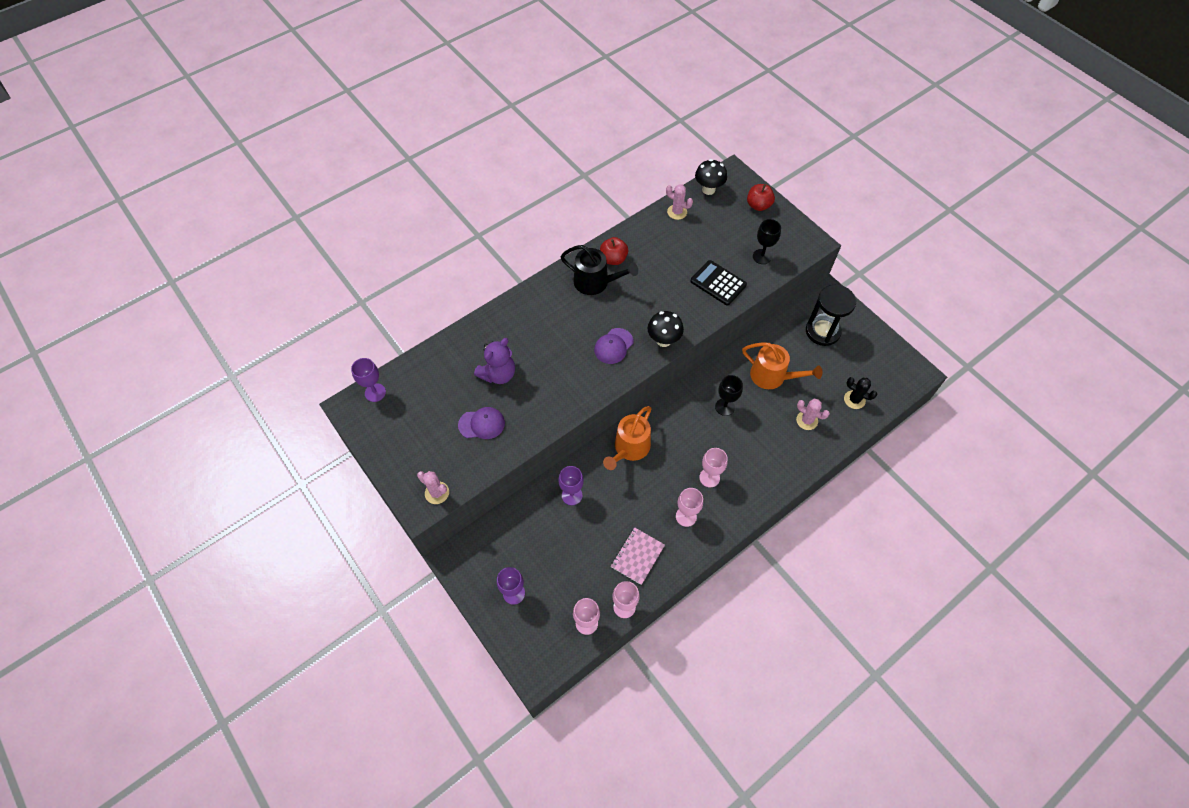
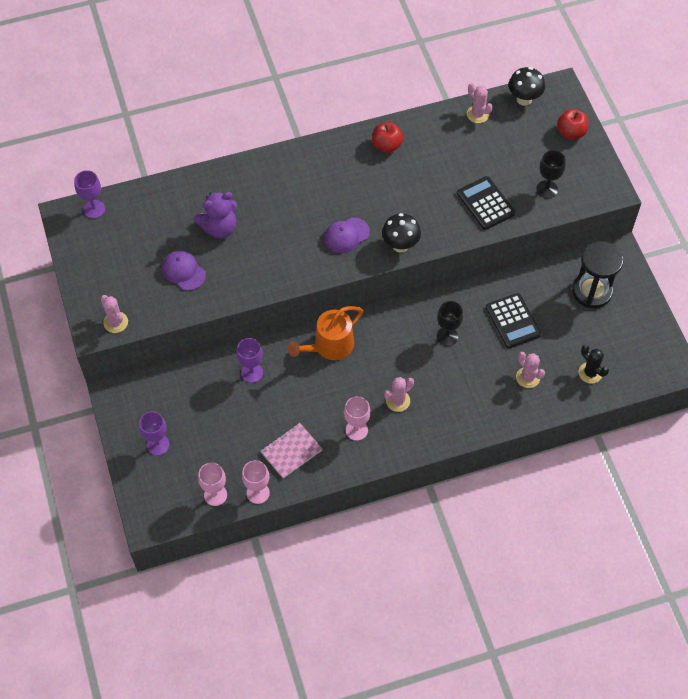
camera: 20 degrees right, 0 degrees up
purple cap [458,407,505,439] -> purple cap turned 150 degrees counterclockwise [162,250,206,291]
black watering can [561,245,638,295] -> none
pink goblet [699,448,728,487] -> pink cactus [384,377,414,412]
orange watering can [742,342,822,389] -> black calculator [486,293,541,348]

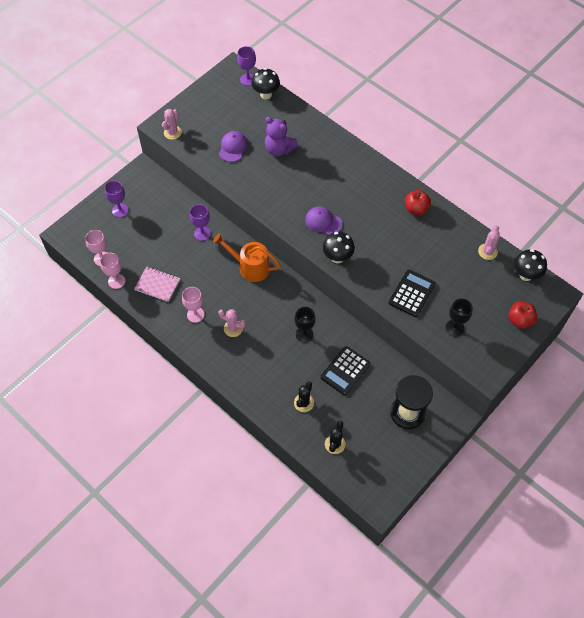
camera: 60 degrees right, 0 degrees up
pink cactus [516,352,545,388] -> black cactus [294,381,314,412]
none -> black mushroom [251,68,280,99]

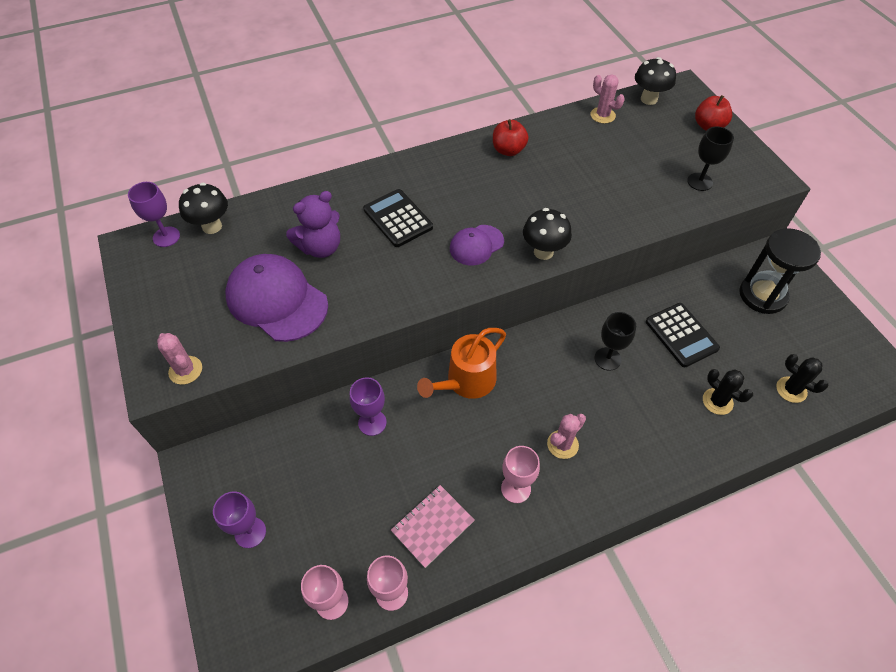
camera: 65 degrees left, 5 degrees down
purple cap [219,131,248,162] -> purple cap [225,254,328,342], size x1.80
black calculator [389,270,436,317] -> black calculator moved to [363,189,433,247]

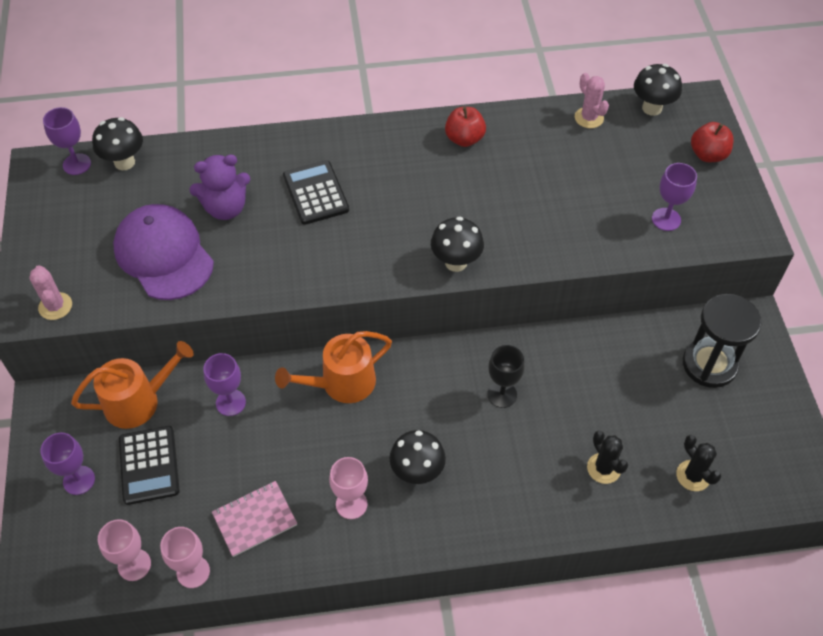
camera: 15 degrees right, 0 degrees up
purple cap [450,225,504,265] -> none
pink cactus [547,414,586,459] -> black mushroom [390,430,446,484]
black calculator [646,303,720,367] -> black calculator moved to [119,426,180,505]
black goblet [687,127,734,191] -> purple goblet [652,163,697,231]
none -> orange watering can [71,341,194,429]

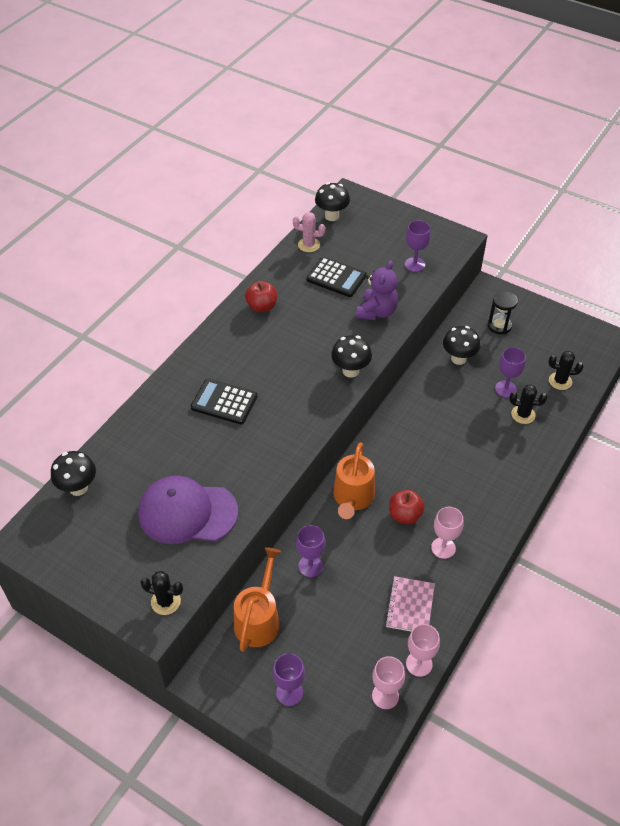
camera: 50 degrees left, 5 degrees down
pink cactus [29,265,72,320] -> black cactus [141,571,183,615]
purple goblet [43,107,91,175] -> purple goblet moved to [495,347,526,398]
black calculator [119,426,180,505] -> black calculator moved to [306,257,367,297]
purple teddy bear [189,154,250,220] -> purple teddy bear moved to [356,260,398,320]
black mushroom [390,430,446,484] -> black mushroom moved to [443,326,480,365]
black goblet [487,345,525,408] -> none
black hourglass [683,294,762,388] -> black hourglass [488,291,518,334], size x0.63
red apple [691,122,734,162] -> red apple moved to [389,490,425,524]

